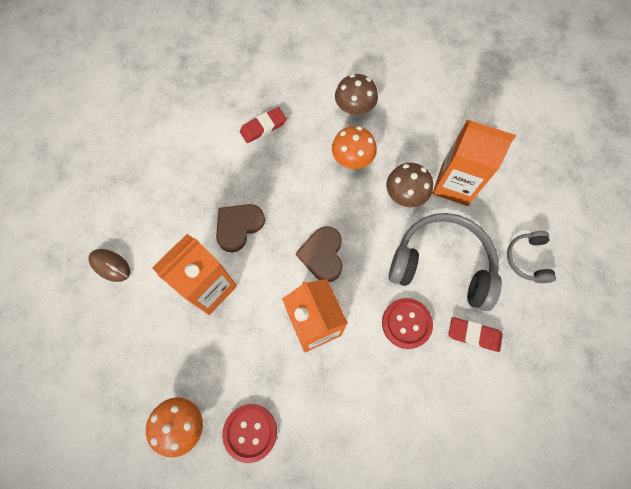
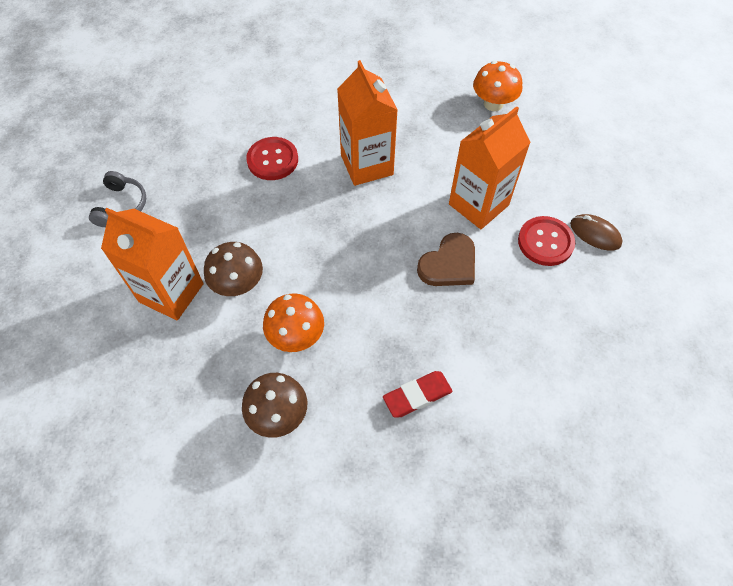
camera: 175 degrees left, 10 degrees down
red button [222,404,277,463] -> red button moved to [518,216,575,266]
brown heart [296,226,343,282] -> none
grey headphones [389,213,502,311] -> none
red eraser [448,317,503,352] -> none

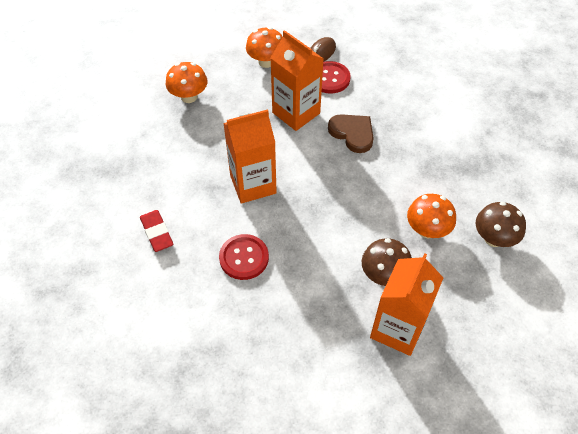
camera: 90 degrees left, 5 degrees down
grey headphones [89,171,146,227] -> none
red eraser [383,371,453,418] -> red eraser moved to [140,210,173,252]
none -> orange mushroom [246,27,283,68]

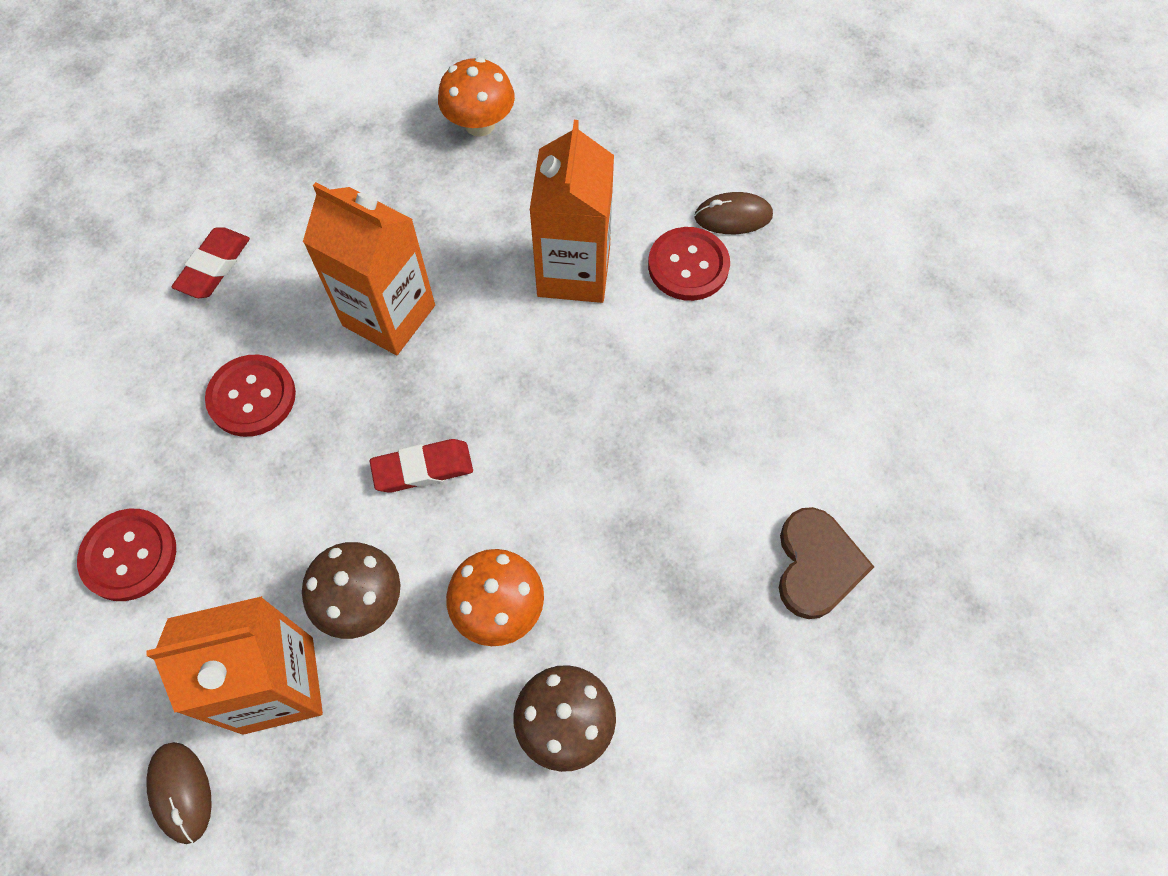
camera: 50 degrees right, 10 degrees up
orange mushroom [246,27,283,68] -> none
brown heart [328,114,374,153] -> brown heart moved to [779,507,874,619]
none -> red button [77,509,176,601]
none -> brown mouse [146,742,212,844]
none -> red eraser [370,439,473,493]

